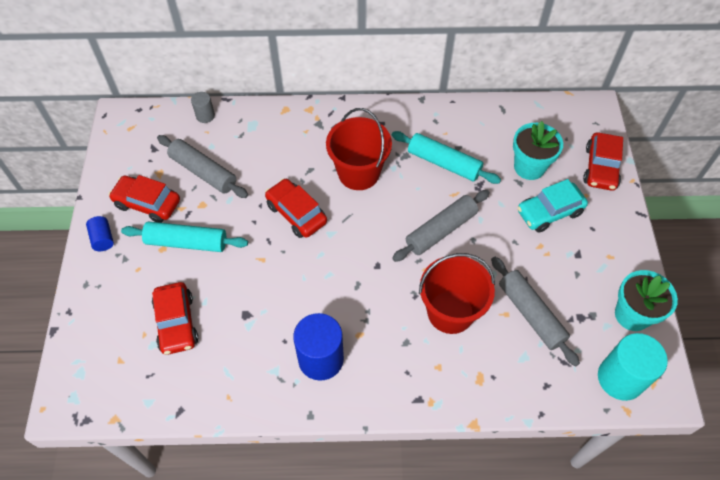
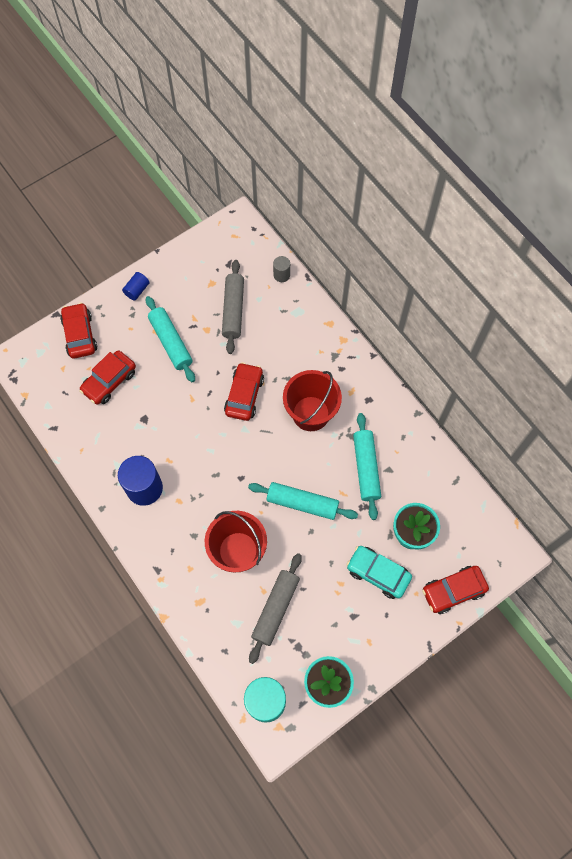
camera: 55 degrees right, 10 degrees up
red car [108,175,180,223] -> red car moved to [60,302,97,359]
grey rolling pin [392,190,490,262] -> turquoise rolling pin [248,482,358,520]

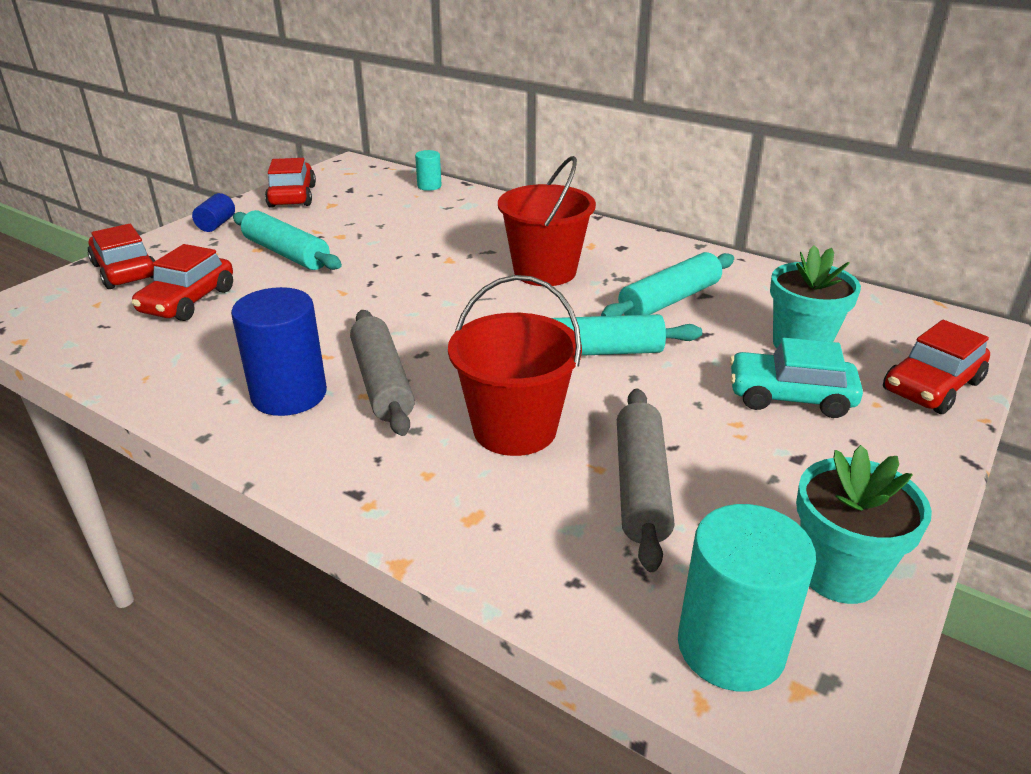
camera: 20 degrees left, 35 degrees down
grey rolling pin [222,260,244,354] -> grey rolling pin moved to [350,310,415,436]
red car [224,362,264,421] -> red car moved to [265,158,316,208]
grey cylinder [273,256,290,282] -> turquoise cylinder [415,150,442,191]
turquoise rolling pin [353,413,381,520] -> turquoise rolling pin turned 75 degrees clockwise [601,252,734,316]

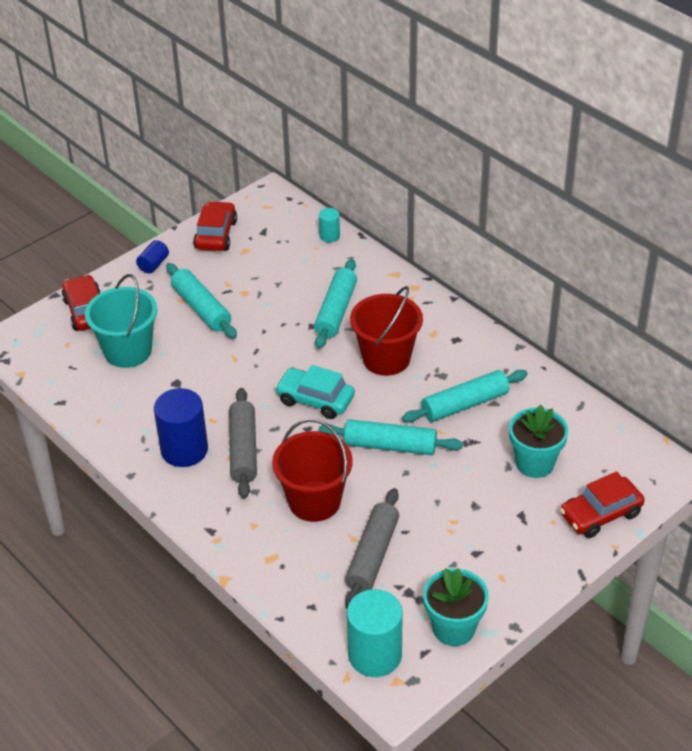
camera: 15 degrees right, 10 degrees up
red car [132,244,233,321] -> turquoise bucket [85,274,157,368]
turquoise car [730,338,863,418] -> turquoise car moved to [275,365,355,419]
none -> turquoise rolling pin [314,259,357,349]

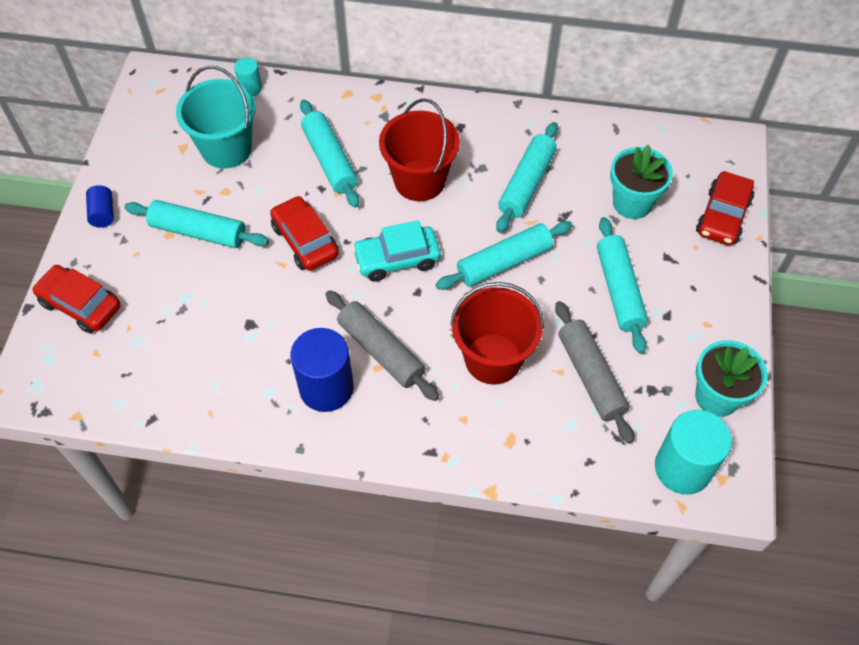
camera: 40 degrees left, 15 degrees up
turquoise bucket [85,274,157,368] -> turquoise bucket moved to [176,66,256,169]
red car [193,201,237,251] -> red car moved to [270,196,339,271]
none -> turquoise rolling pin [597,217,648,353]

